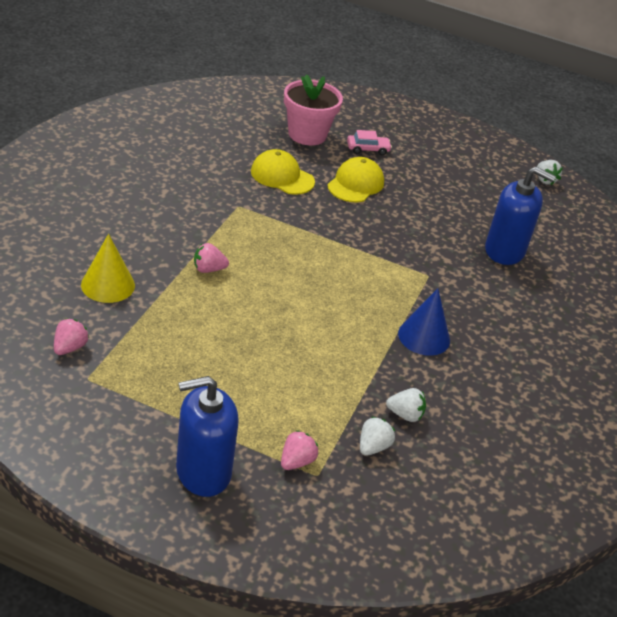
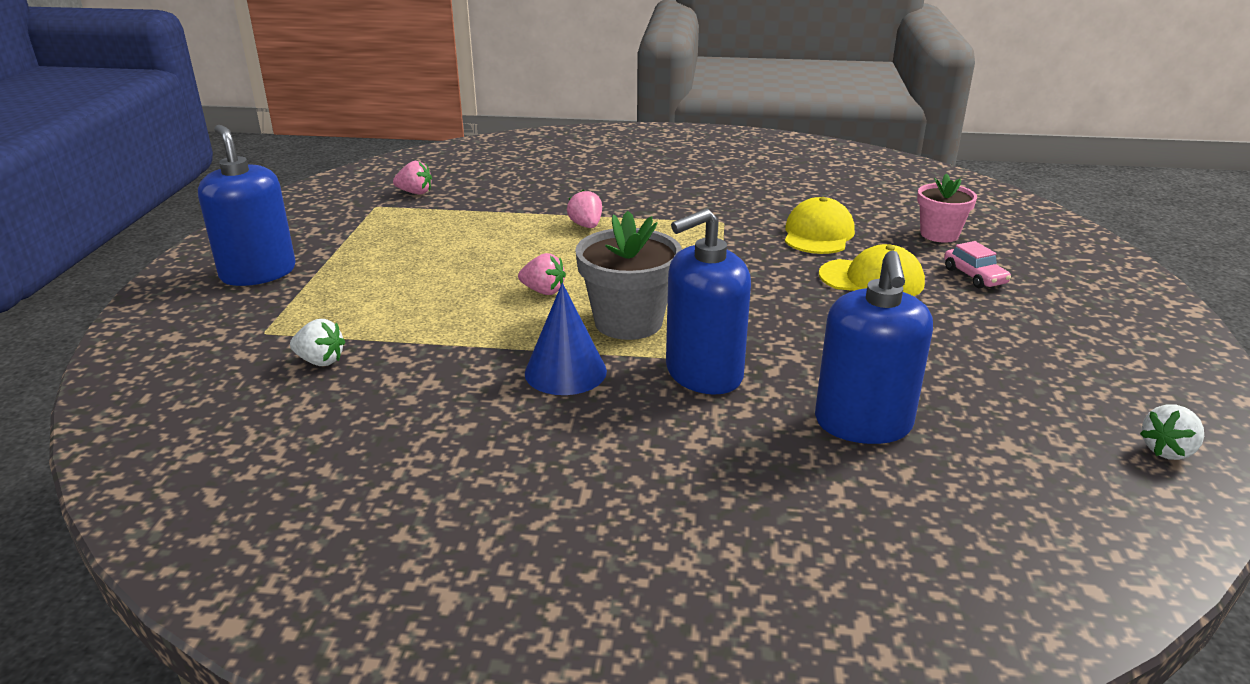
camera: 80 degrees right, 10 degrees down
yellow cone [81,234,135,303] -> none
pink strawberry [281,430,318,470] -> pink strawberry moved to [518,253,566,295]
pink flower pot [284,74,343,145] -> pink flower pot [917,173,977,243], size x0.65
white strawberry [386,388,426,422] -> none
none -> grey flower pot [575,211,682,340]
none -> blue soap dispenser [666,209,751,395]

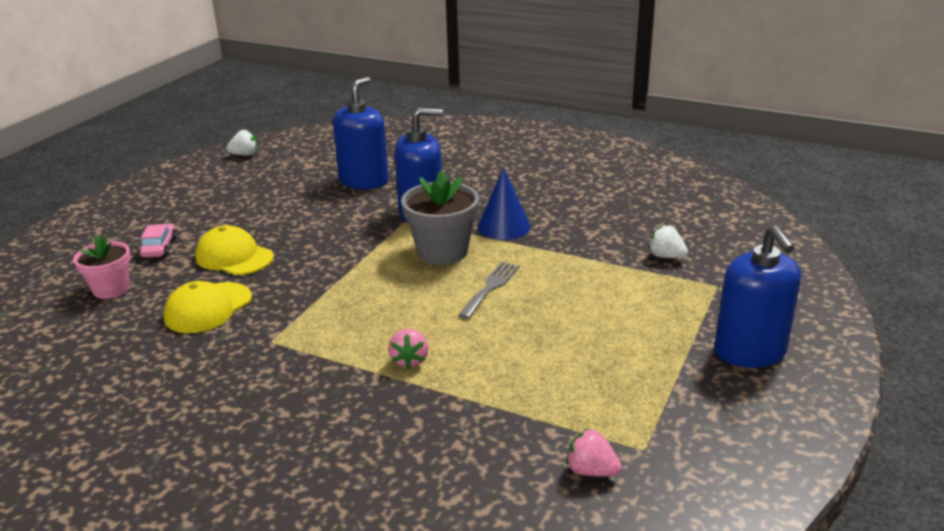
camera: 160 degrees left, 0 degrees up
pink strawberry [518,253,566,295] -> grey fork [459,262,520,319]

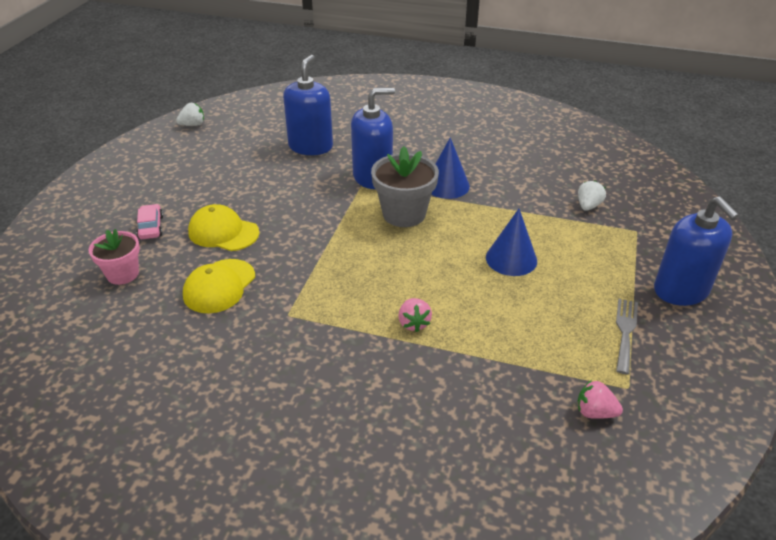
camera: 10 degrees left, 10 degrees up
grey fork [459,262,520,319] -> grey fork moved to [616,299,638,375]
white strawberry [648,226,688,258] -> white strawberry turned 90 degrees clockwise [578,180,606,211]
none -> blue cone [486,209,537,276]

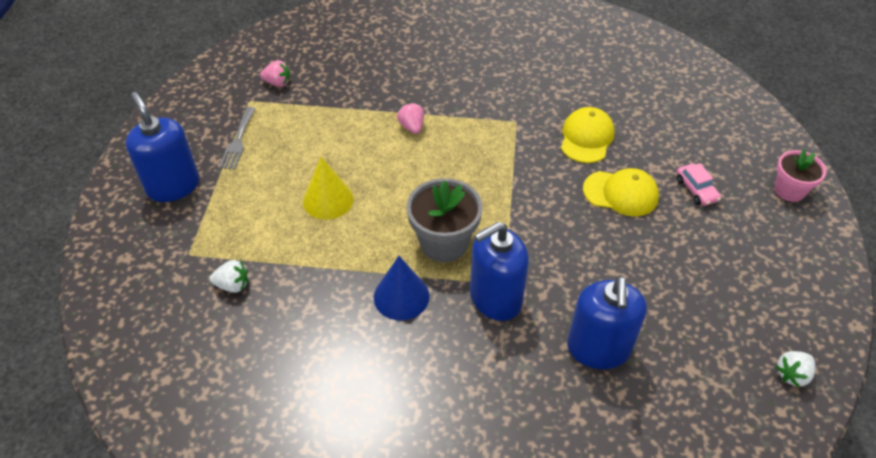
camera: 170 degrees right, 10 degrees up
pink flower pot [89,229,140,285] -> pink flower pot moved to [775,150,826,202]
blue cone [486,209,537,276] -> yellow cone [303,157,353,219]
white strawberry [578,180,606,211] -> white strawberry turned 105 degrees counterclockwise [210,260,248,293]

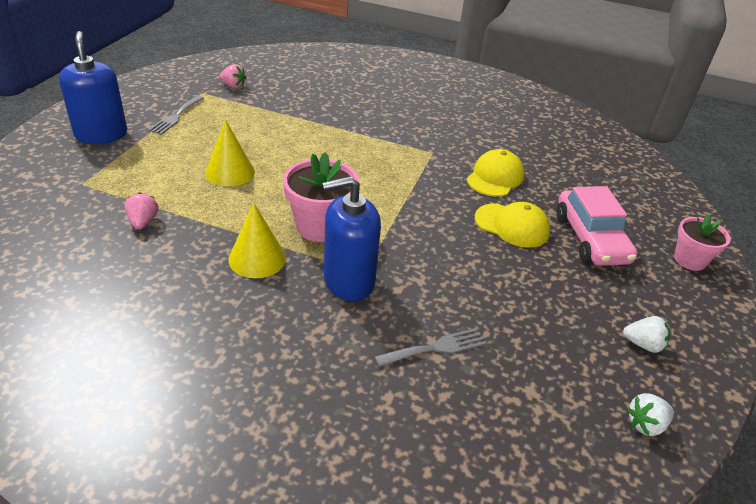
camera: 10 degrees right, 10 degrees down
white strawberry [210,260,248,293] -> white strawberry moved to [623,316,670,353]
blue cone [374,256,430,321] -> yellow cone [228,203,286,278]
pink strawberry [397,103,424,134] -> pink strawberry moved to [124,192,159,229]
grey flower pot [407,178,483,262] -> pink flower pot [283,152,360,242]
blue soap dispenser [567,276,647,369] -> grey fork [375,328,487,367]
pink car [677,163,721,206] -> pink car [556,186,638,266], size x1.98

